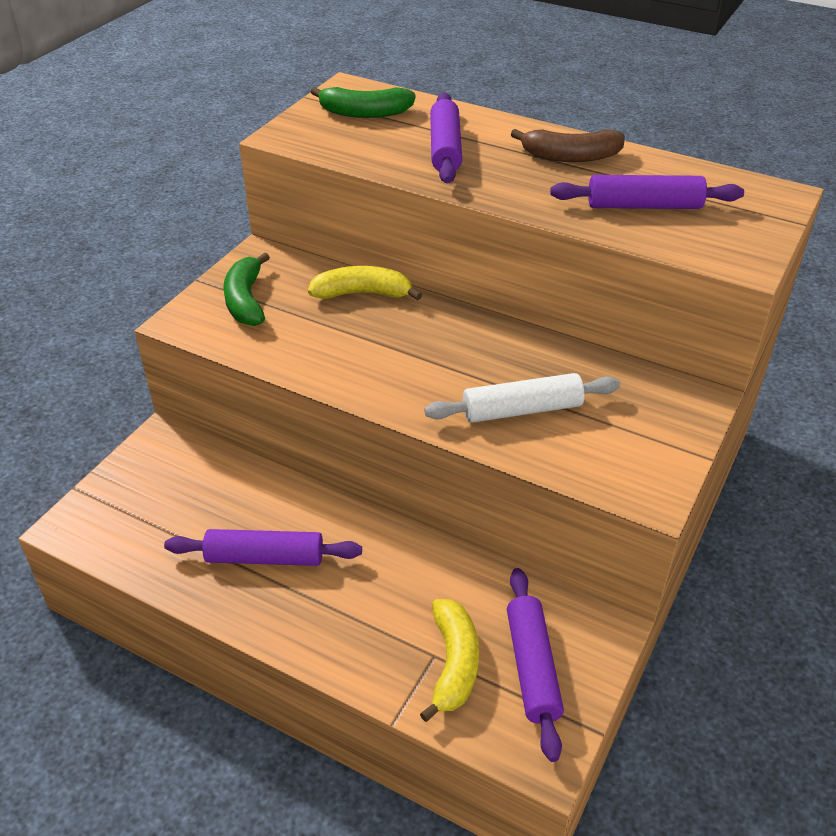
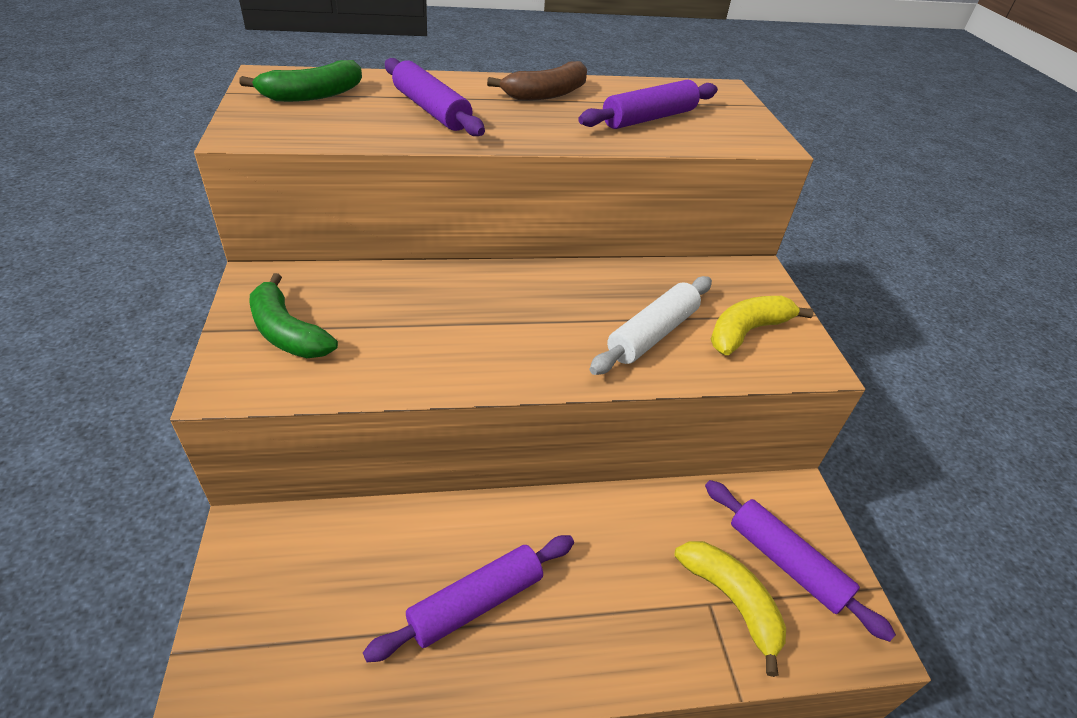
camera: 40 degrees left, 0 degrees up
yellow banana [308,266,422,300] -> yellow banana moved to [711,296,814,355]

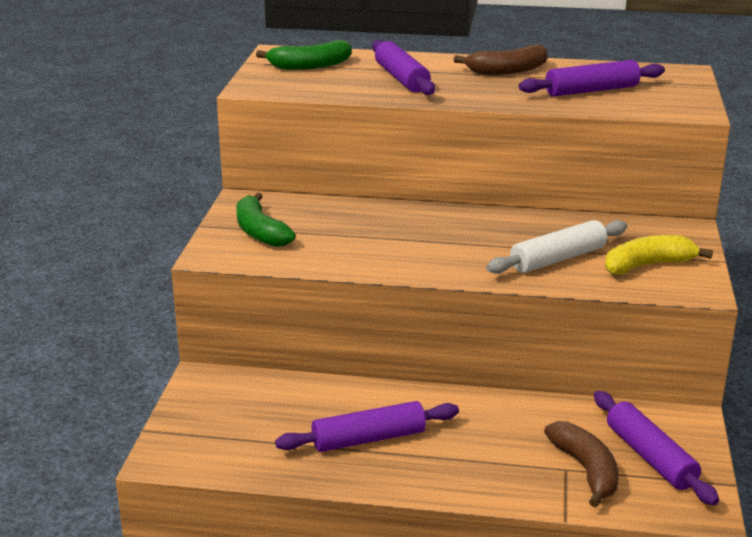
camera: 20 degrees right, 15 degrees down
yellow banana [675,541,786,677] -> brown banana [544,421,619,507]

